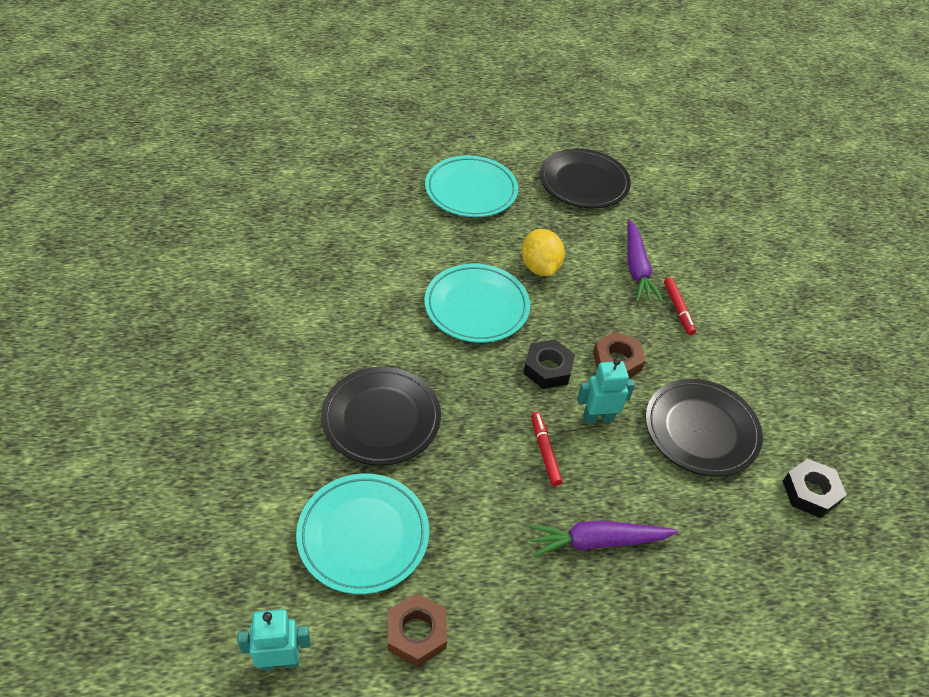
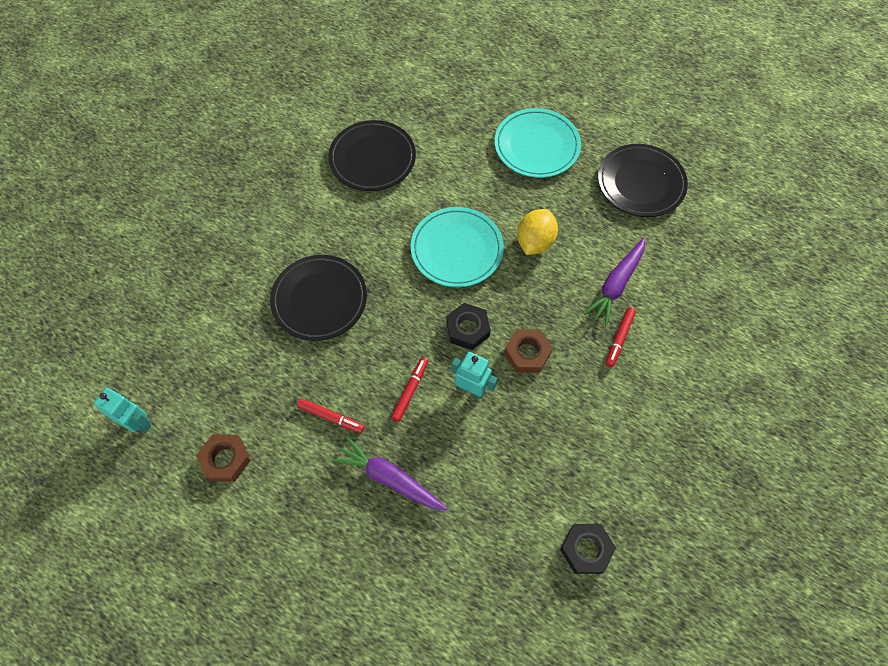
camera: 40 degrees right, 15 degrees up
turquoise plate [296,473,429,594] -> none
black plate [646,379,763,477] -> black plate moved to [328,120,416,191]
none -> red marker [297,398,364,433]

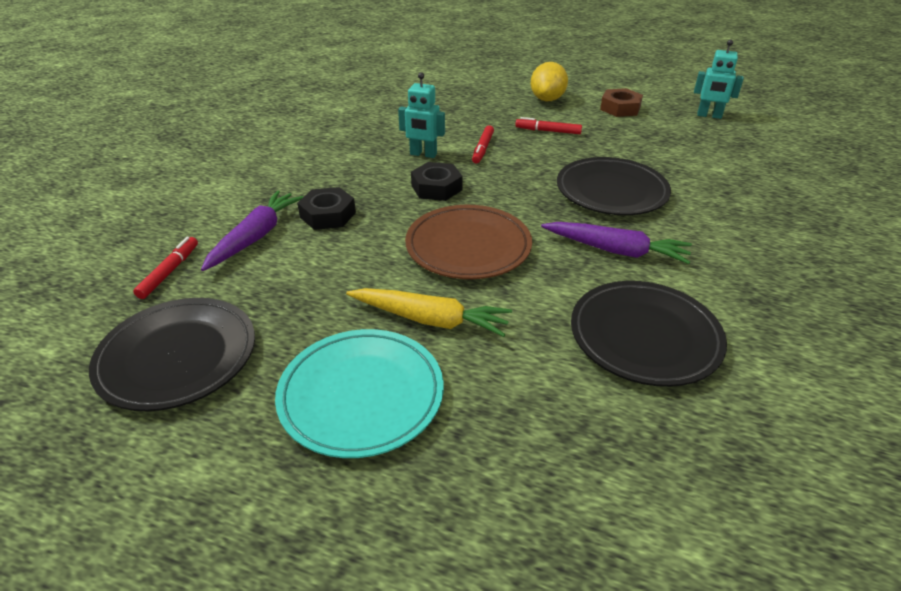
camera: 170 degrees right, 25 degrees down
purple carrot [332,437,448,511] -> purple carrot moved to [541,222,692,264]
turquoise plate [411,207,504,287] -> brown plate [405,205,532,279]
brown nut [504,329,553,373] -> none
yellow lemon [517,209,558,255] -> yellow lemon moved to [531,62,568,101]
black nut [560,524,616,574] -> black nut moved to [297,187,356,230]
red marker [606,307,636,367] -> red marker moved to [133,237,198,299]
none -> yellow carrot [346,288,512,337]

